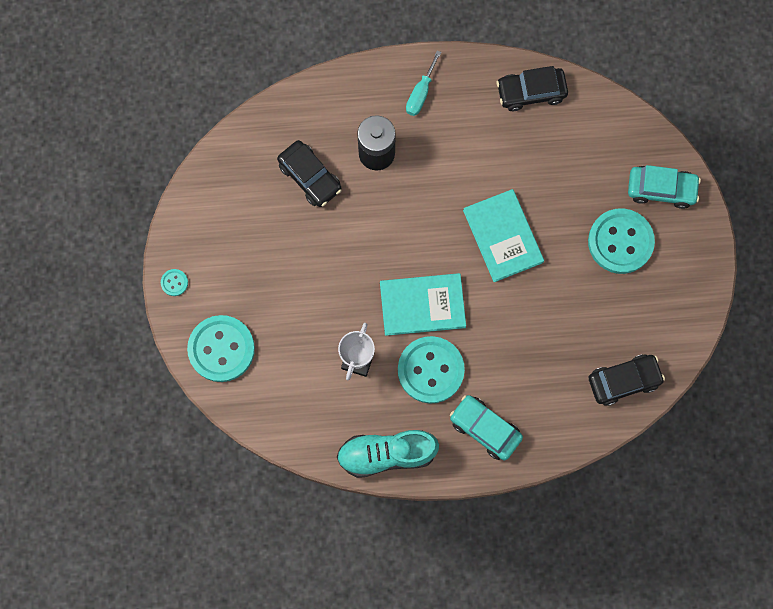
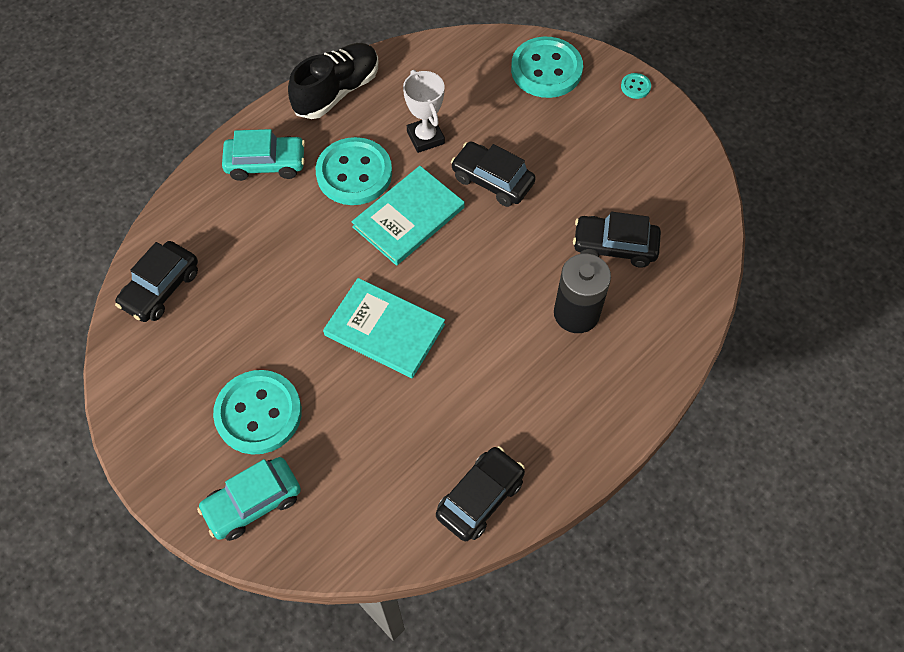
camera: 140 degrees right, 15 degrees down
turquoise shoe [337,430,439,478] -> black shoe [288,43,378,119]
turquoise screwdriver [406,50,441,116] -> none
none -> black car [451,142,536,207]

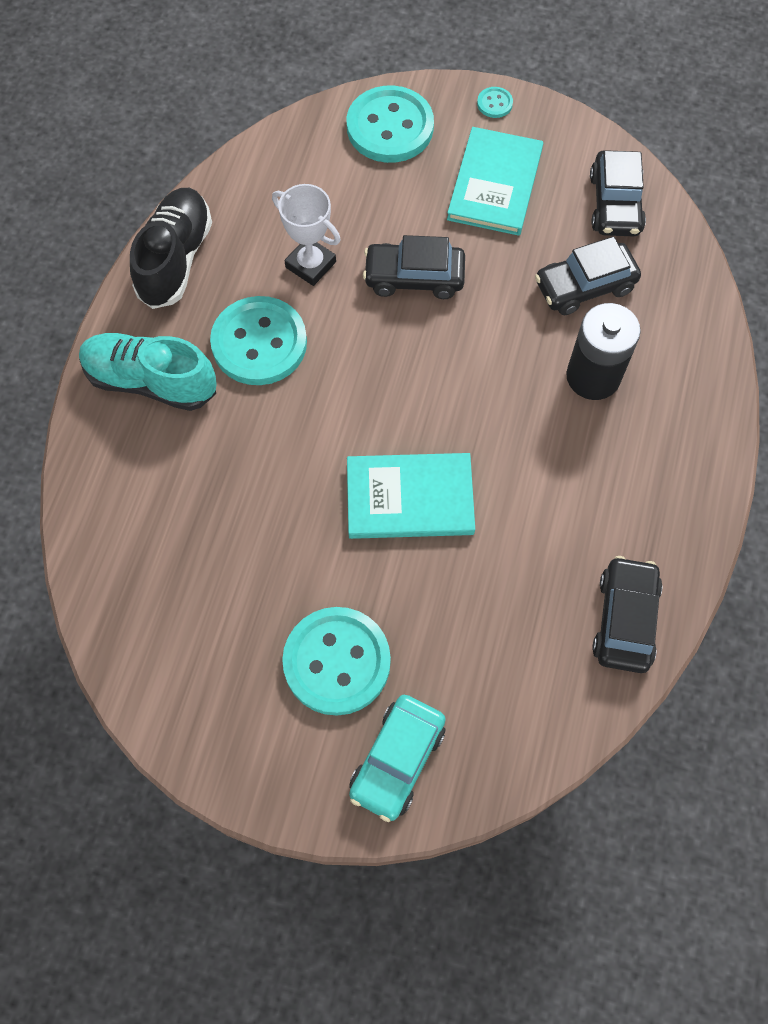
camera: 30 degrees left, 5 degrees up
black car [115,241,198,322] -> black car moved to [590,150,646,236]
turquoise car [222,129,305,181] -> turquoise shoe [79,333,217,411]
turquoise book [351,166,465,266] -> turquoise book moved to [447,127,543,236]

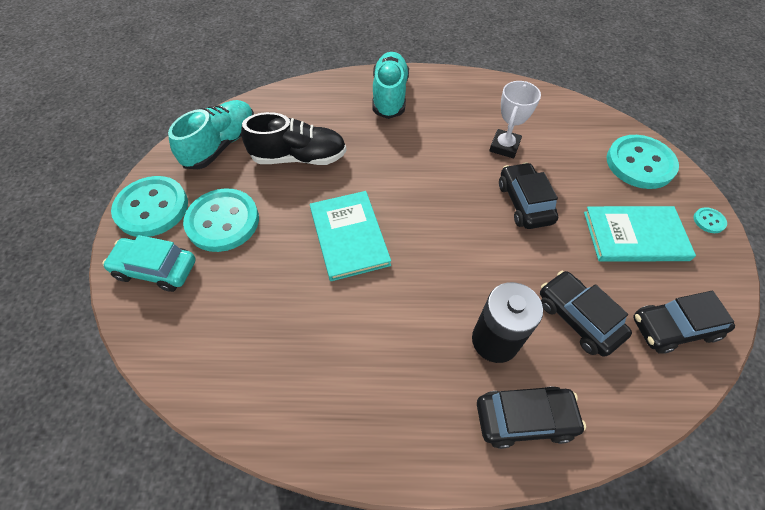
camera: 75 degrees right, 10 degrees down
black shoe [130,188,212,309] -> black shoe moved to [241,112,347,165]
turquoise button [210,296,307,385] -> turquoise button moved to [111,176,188,237]
black car [592,556,662,673] -> black car moved to [477,386,586,449]
none -> turquoise shoe [168,100,254,169]

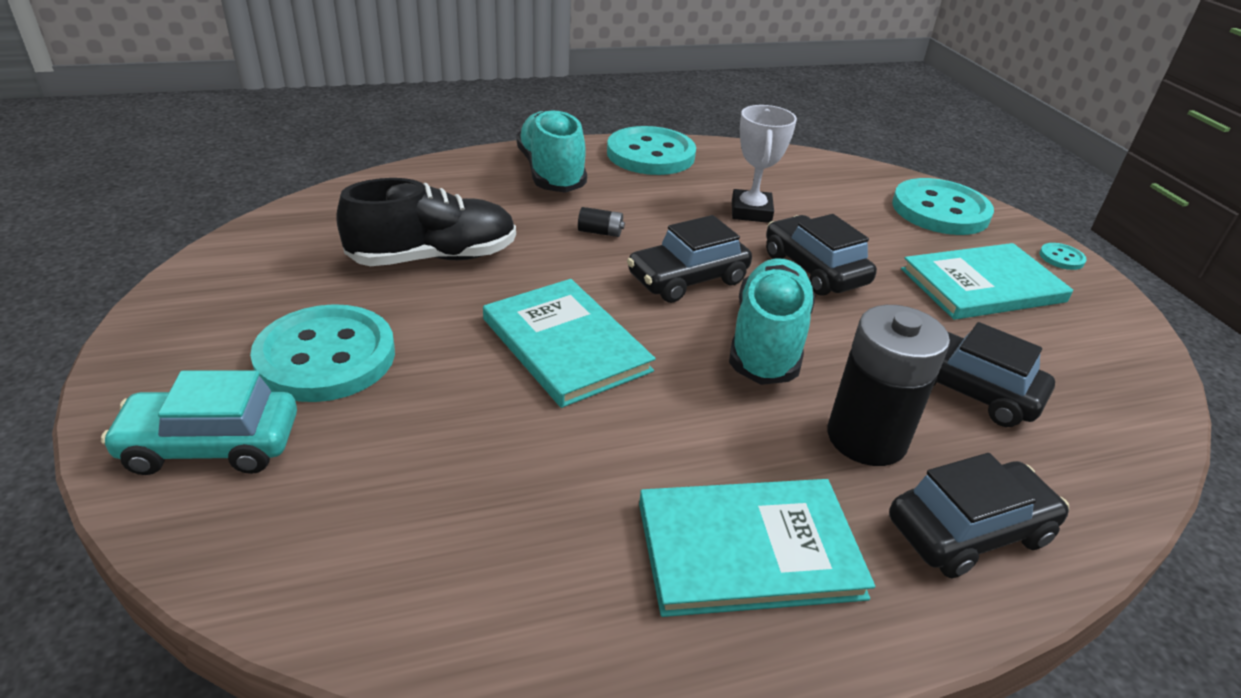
camera: 20 degrees left, 20 degrees down
turquoise button [111,176,188,237] -> turquoise button moved to [607,126,696,175]
turquoise shoe [168,100,254,169] -> turquoise shoe moved to [729,258,815,385]
black car [633,291,735,354] -> black car moved to [627,215,752,303]
none -> black battery [578,207,625,237]
none -> turquoise book [639,479,875,617]

